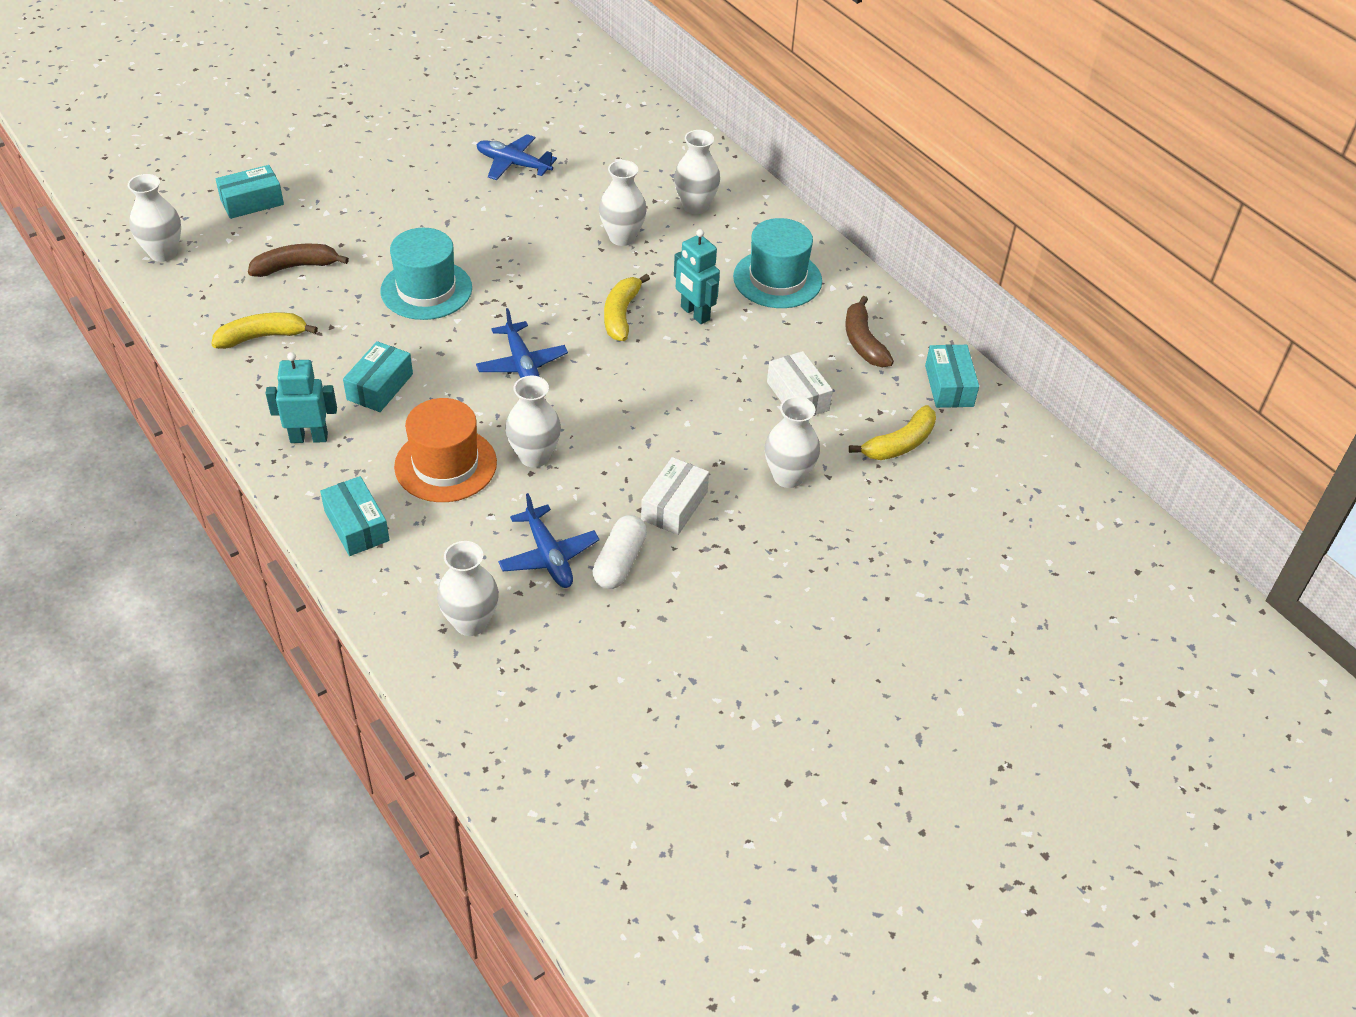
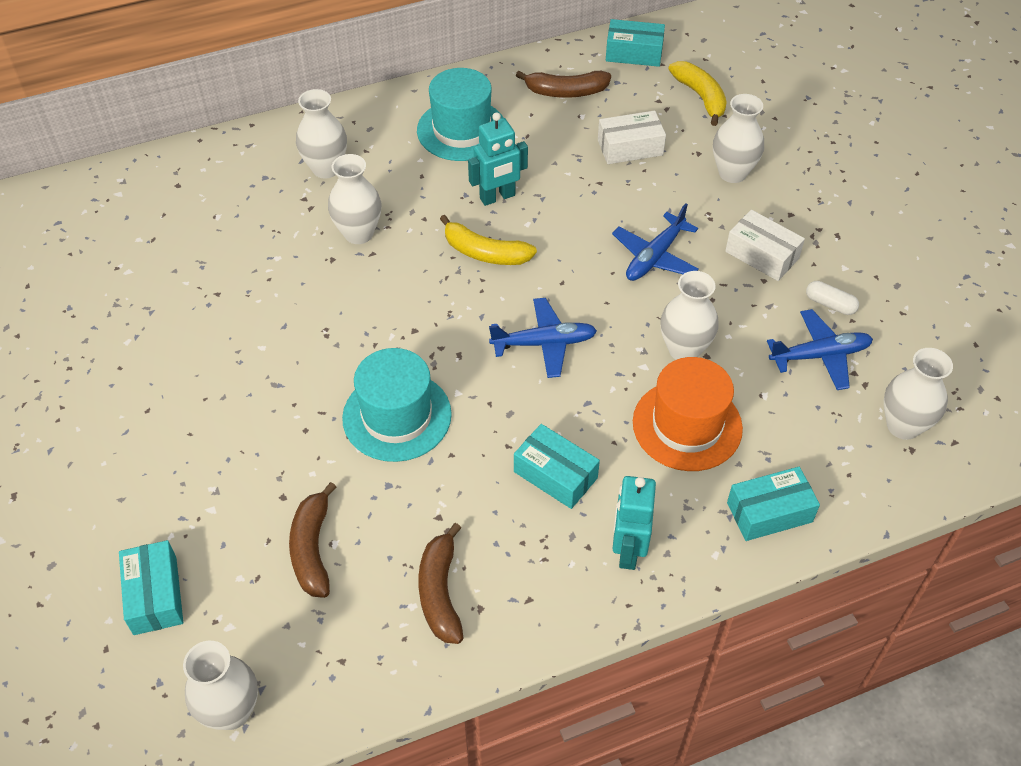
camera: 75 degrees left, 5 degrees up
yellow banana [211,312,318,349] -> brown banana [418,523,463,644]
blue plane [476,134,557,180] -> blue plane moved to [612,204,699,281]
white capsule [592,515,647,589] -> white capsule [806,281,859,315], size x0.64

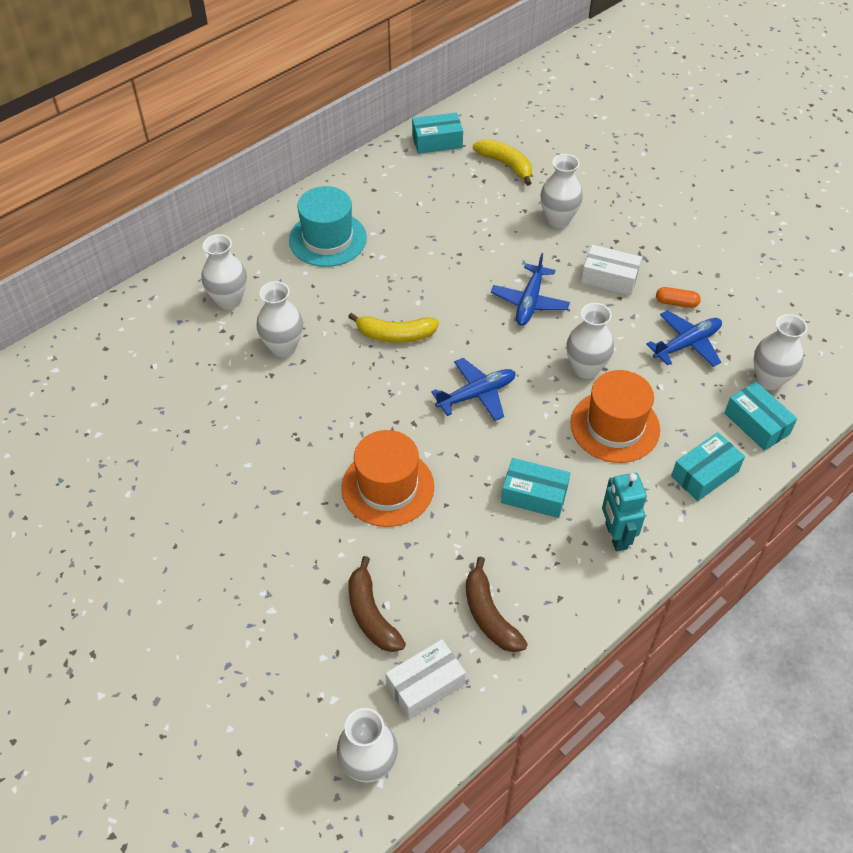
camera: 20 degrees left, 0 degrees up
turquoise box [119,540,183,635] -> turquoise box moved to [724,382,797,451]
turquoise hat [342,348,452,462] -> orange hat [341,430,434,527]
turquoise robot [468,112,528,206] -> none
brown banana [516,71,611,98] -> none
white box [598,111,666,164] -> white box moved to [386,639,466,719]
white capsule [806,281,859,315] -> orange capsule [656,287,701,308]

